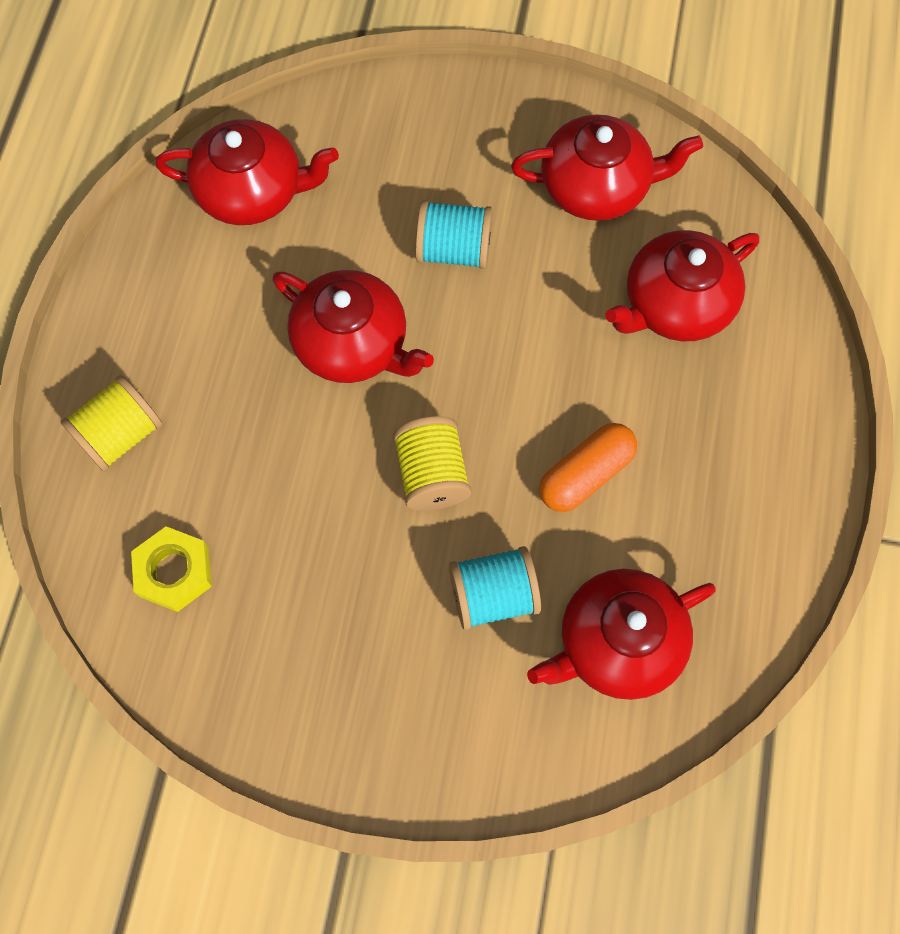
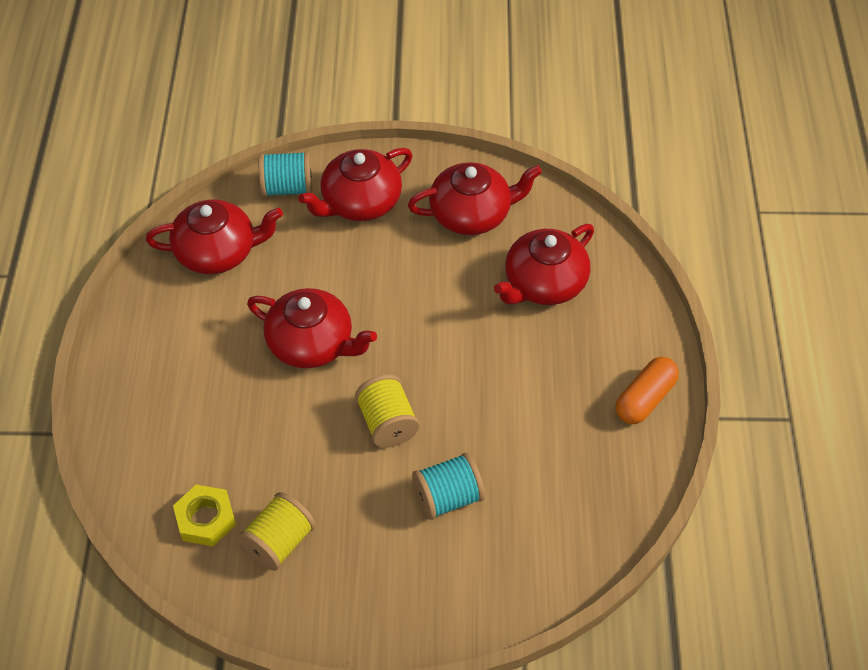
camera: 10 degrees left, 15 degrees down
yellow spool [61,375,163,472] -> yellow spool moved to [238,492,316,571]
turquoise spool [416,200,492,269] -> turquoise spool moved to [259,151,312,197]
red teapot [527,569,716,700] -> red teapot moved to [298,148,412,221]
orange capsule [539,423,637,512] -> orange capsule moved to [616,357,679,424]

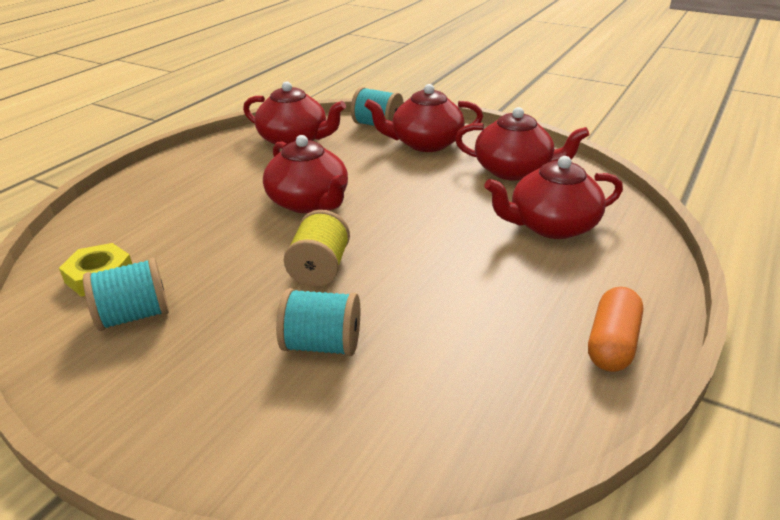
camera: 30 degrees right, 20 degrees down
yellow spool [238,492,316,571] -> turquoise spool [83,258,169,331]
orange capsule [616,357,679,424] -> orange capsule turned 45 degrees counterclockwise [588,287,643,372]

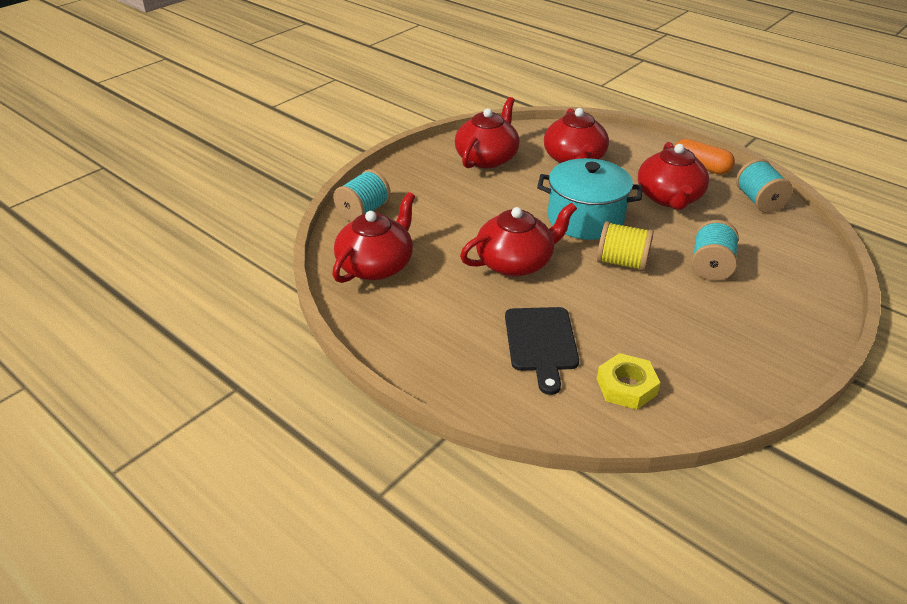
camera: 80 degrees left, 5 degrees up
turquoise spool [83,258,169,331] -> turquoise spool moved to [736,159,793,213]
red teapot [364,84,483,152] -> red teapot moved to [638,142,709,210]
none -> black cutting board [505,307,579,395]
none -> turquoise pot [537,158,642,240]

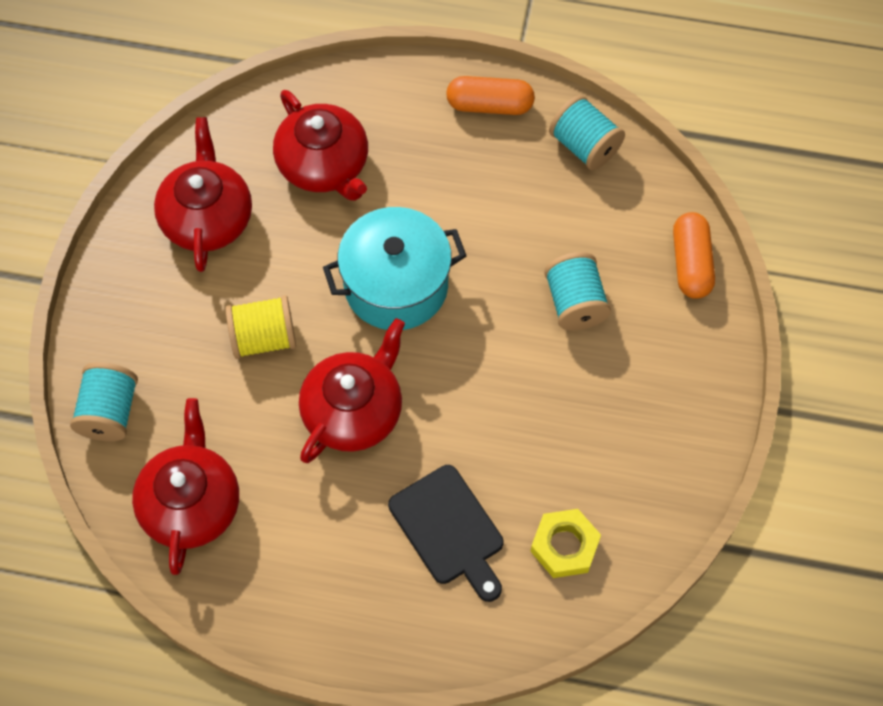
camera: 30 degrees left, 25 degrees up
yellow spool [597,221,654,271] -> yellow spool moved to [225,295,296,359]
red teapot [638,142,709,210] -> none
none -> orange capsule [673,212,715,299]

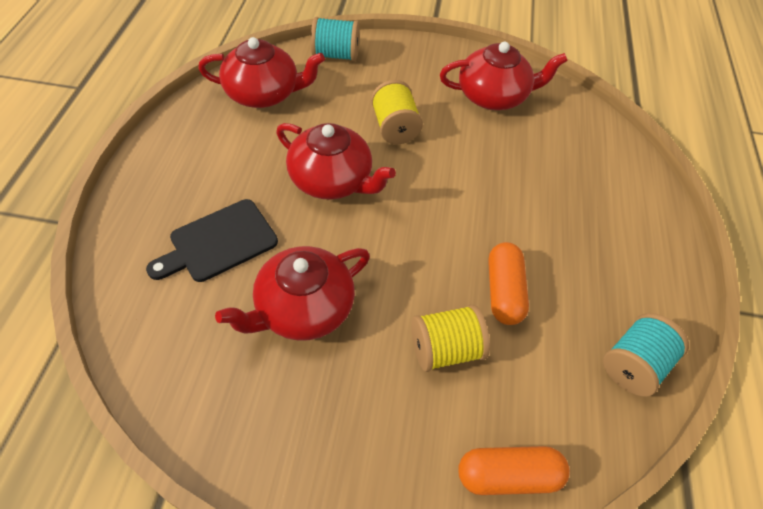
camera: 85 degrees right, 10 degrees down
red teapot [273,90,368,201] -> red teapot moved to [215,246,370,341]
turquoise pot [323,207,466,330] -> none
orange capsule [446,76,535,115] -> orange capsule moved to [488,242,529,325]
yellow nut [530,509,601,578] -> none
turquoise spool [544,252,611,331] -> yellow spool [411,305,490,372]

